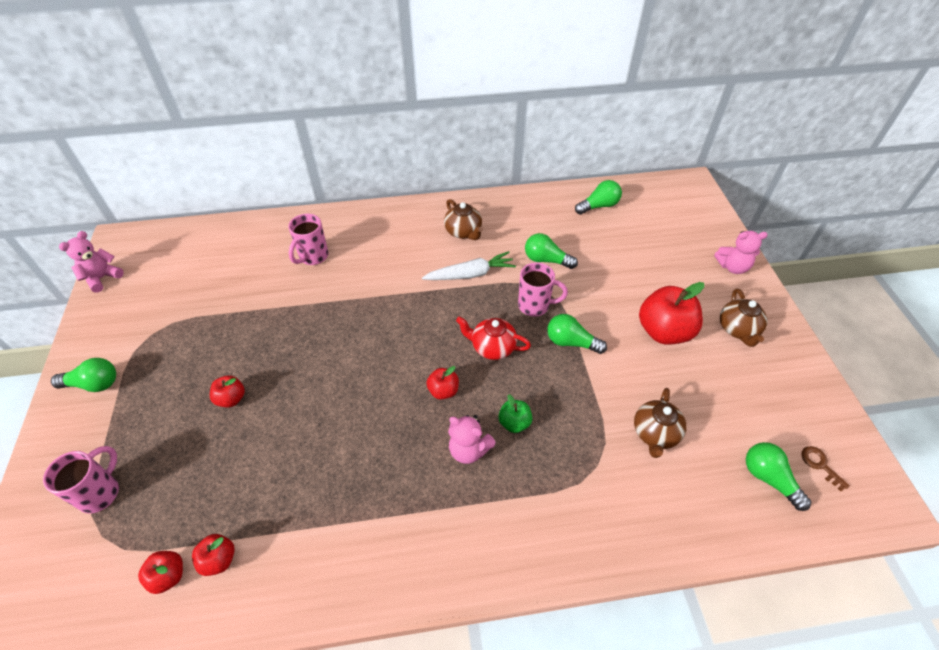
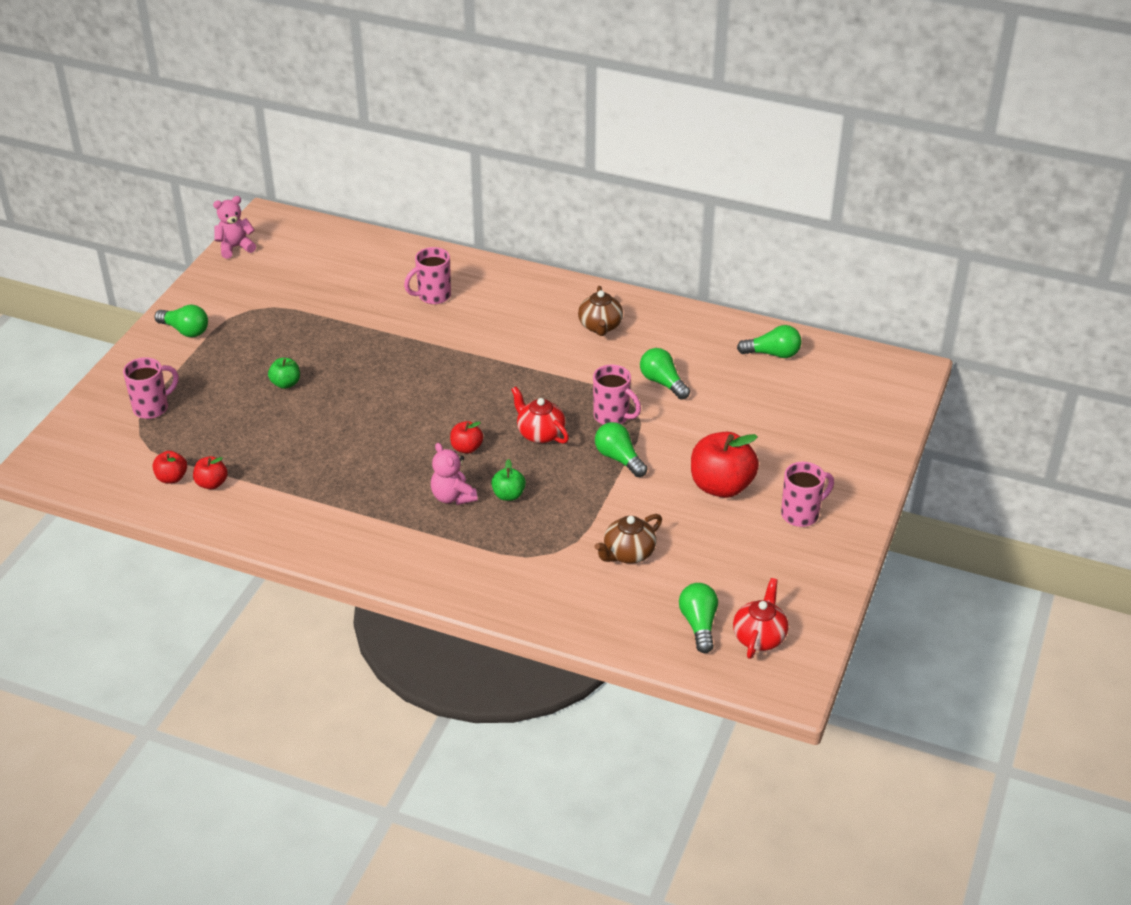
camera: 30 degrees right, 10 degrees down
red apple [210,375,245,407] -> green apple [268,358,300,389]
white carrot [422,251,516,280] -> none
pink teddy bear [714,231,768,274] -> none
brown teapot [720,289,767,347] -> pink mug [781,462,834,527]
brown key [801,446,850,491] -> red teapot [733,578,788,659]

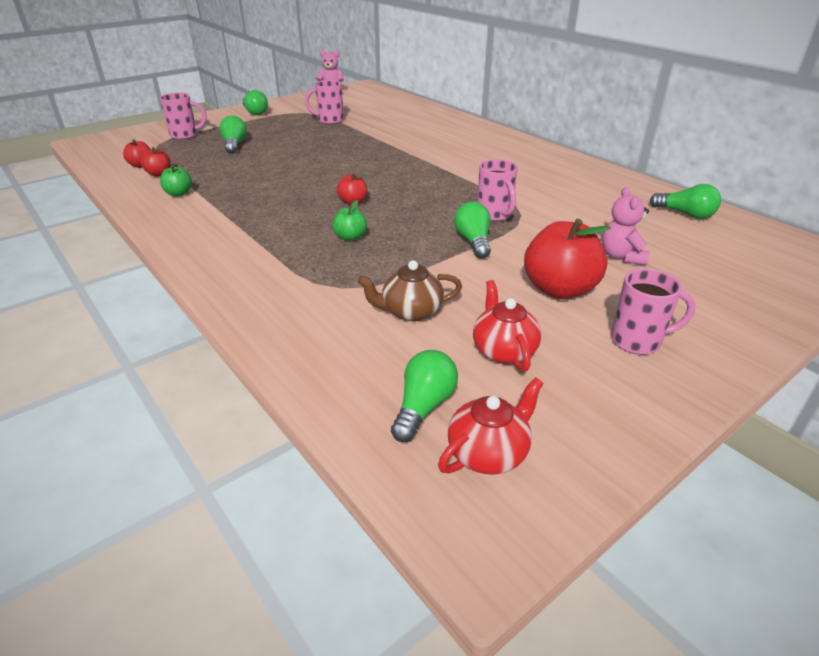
camera: 30 degrees right, 5 degrees down
green apple [268,358,300,389] -> green apple moved to [160,165,192,196]
pink mug [404,247,451,304] -> pink mug moved to [305,80,343,124]
pink teddy bear [431,443,478,505] -> pink teddy bear moved to [602,187,650,265]
red teapot [511,386,569,444] -> red teapot moved to [473,280,541,372]
brown teapot [578,286,623,336] -> none
green light bulb [640,348,690,400] -> green light bulb moved to [219,116,247,154]

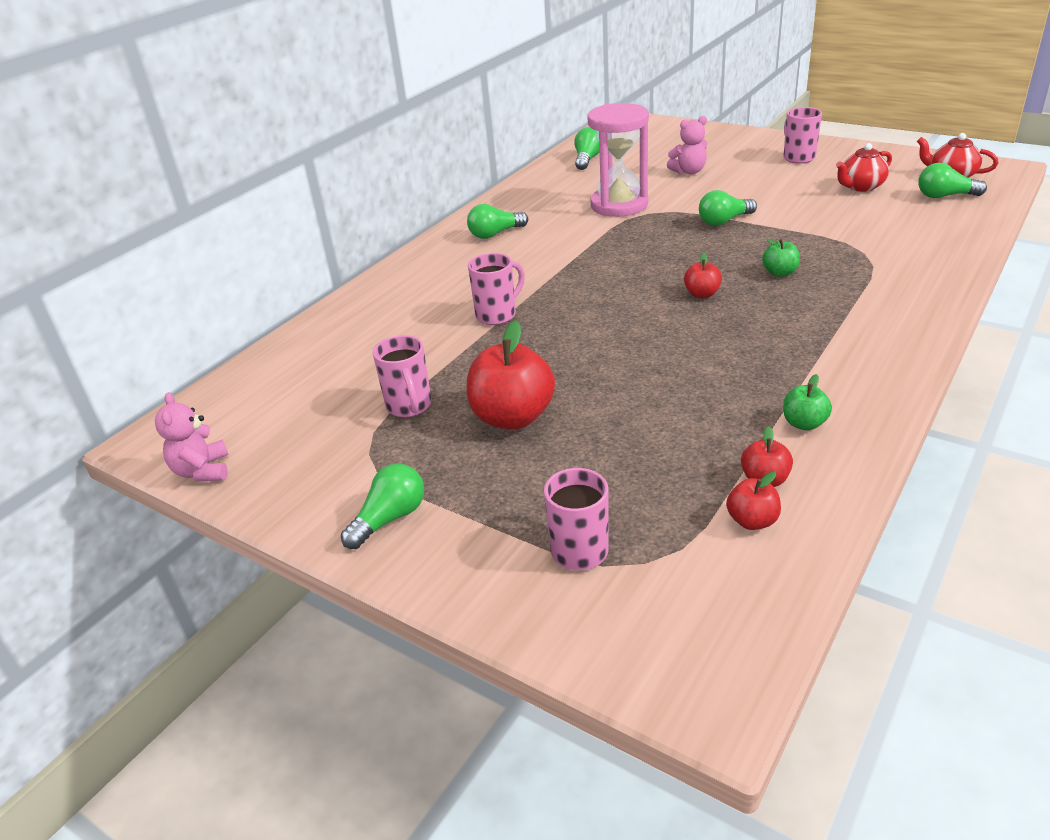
camera: 105 degrees left, 0 degrees up
green light bulb [219,116,247,154] -> green light bulb moved to [467,204,528,239]
brown teapot [357,260,462,322] -> none
pink mug [478,159,518,221] -> pink mug moved to [468,253,525,325]
red apple [524,219,611,299] -> red apple moved to [467,320,555,429]
none -> pink hourglass [587,103,649,217]

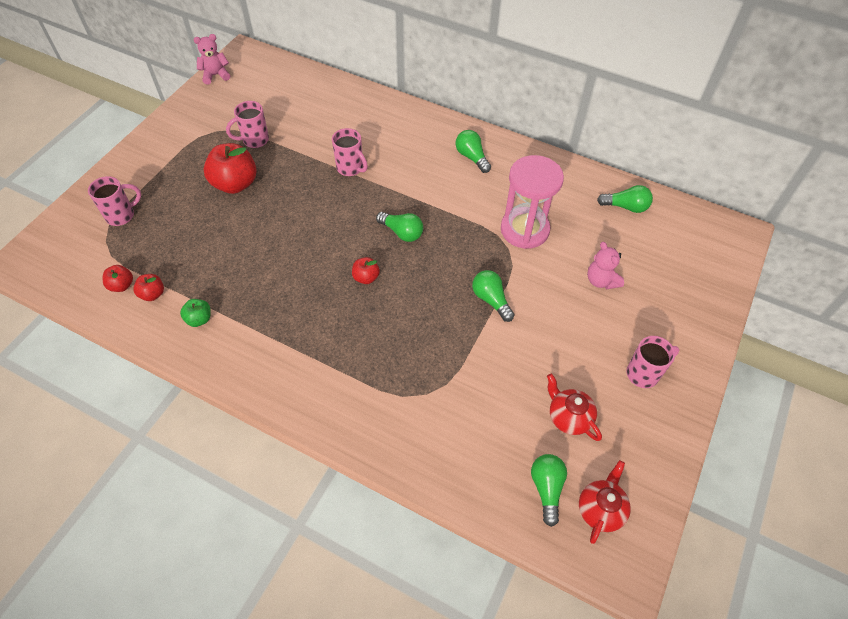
camera: 80 degrees right, 20 degrees up
green light bulb [341,463,424,549] -> green light bulb moved to [376,212,423,242]
green apple [762,239,800,277] -> none

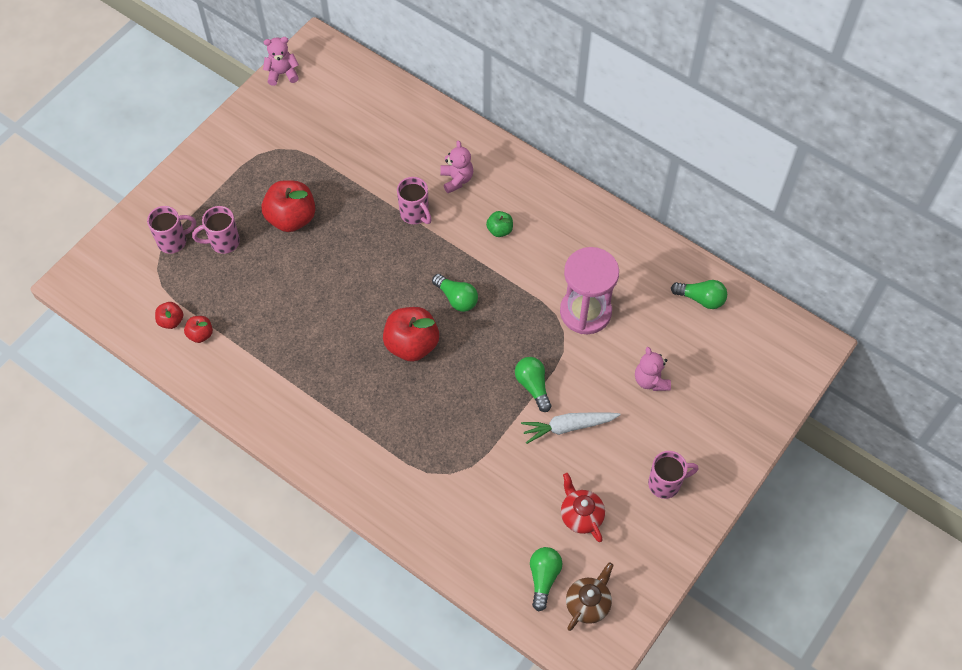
camera: 10 degrees right, 5 degrees up
green apple [180,299,211,327] -> green apple moved to [486,211,513,237]
pink mug [226,101,269,148] -> pink mug moved to [192,206,240,254]
red apple [352,257,380,284] -> red apple [383,307,439,362], size x1.98
green light bulb [455,130,491,173] -> none
red teapot [579,460,631,544] -> brown teapot [566,562,614,631]
none -> pink teddy bear [440,140,473,193]
none -> white carrot [521,412,620,444]

